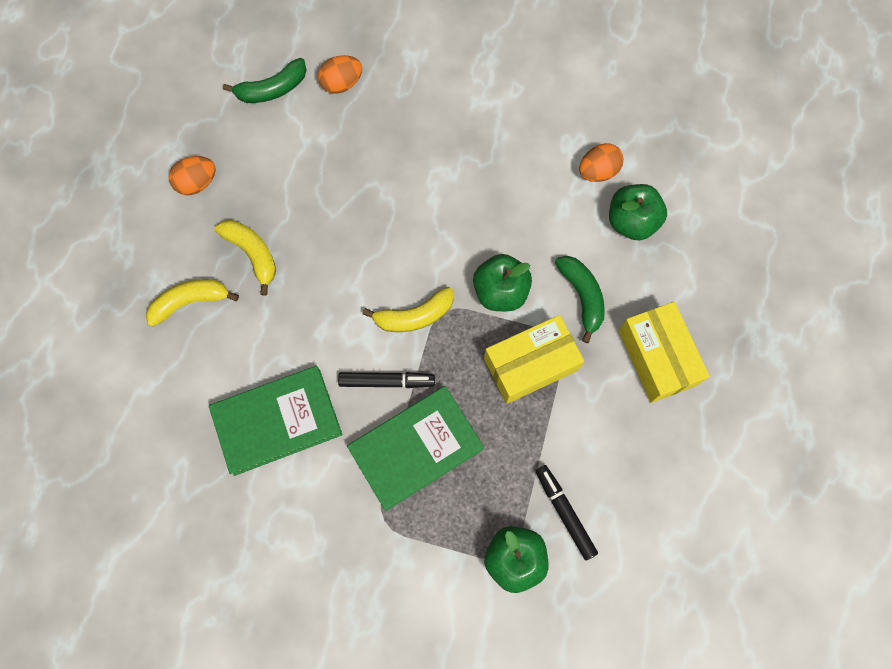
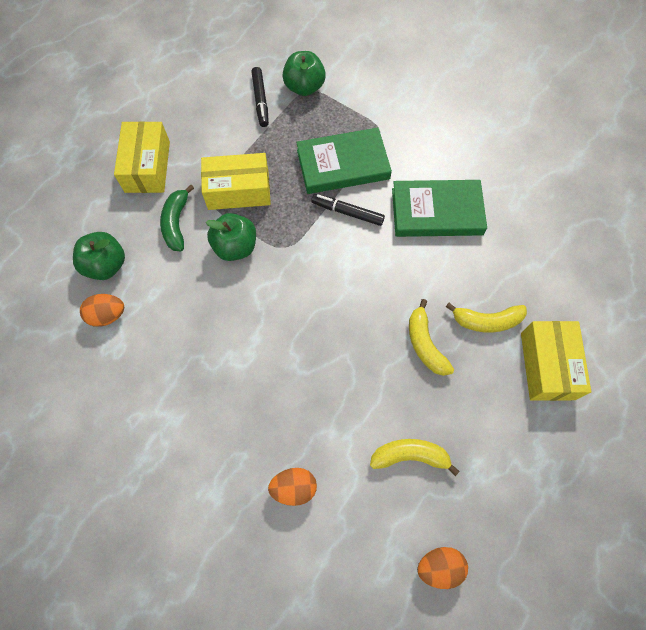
camera: 160 degrees left, 5 degrees down
orange egg [169,156,215,195] -> orange egg moved to [417,547,468,589]
green banana [223,58,307,103] -> none
yellow banana [363,287,454,332] -> yellow banana moved to [370,439,459,476]
none -> yellow box [521,321,591,401]

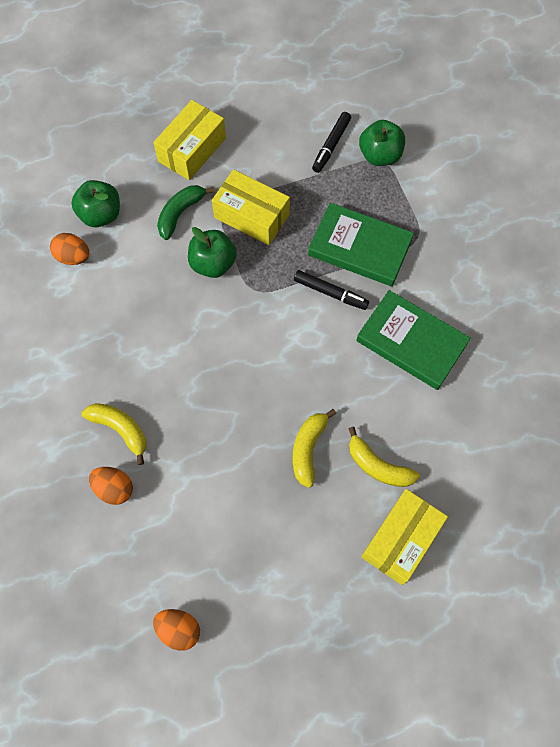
camera: 35 degrees right, 0 degrees up
black marker [311,194,385,226] -> black marker turned 150 degrees clockwise [294,270,369,310]
yellow banana [370,439,459,476] -> yellow banana moved to [82,403,146,465]

